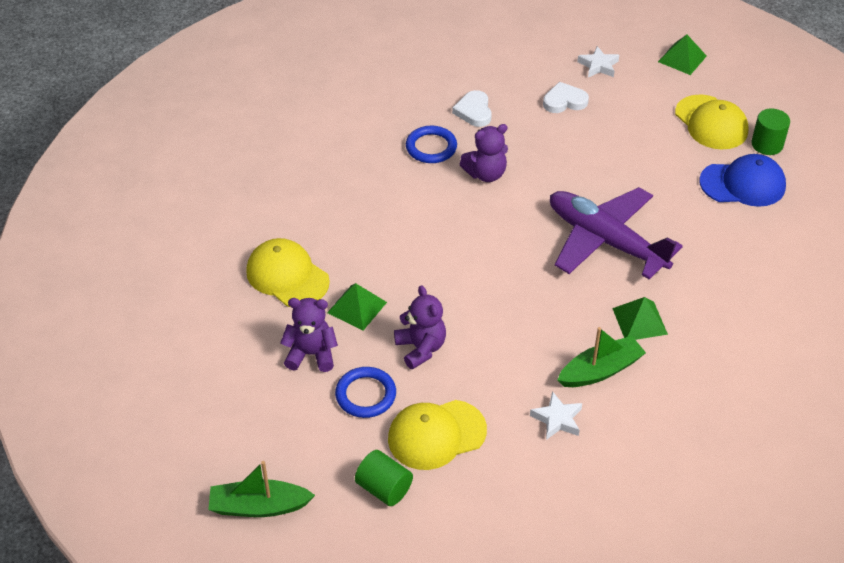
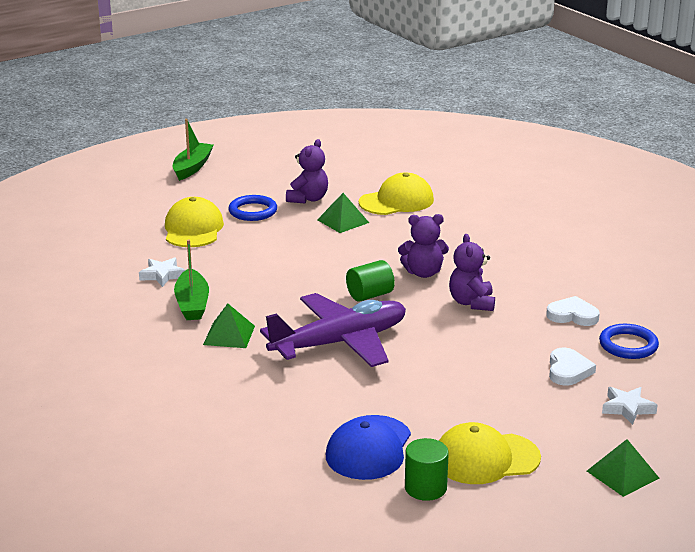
camera: 110 degrees right, 20 degrees down
green cylinder [355,450,413,506] -> green cylinder moved to [346,260,395,302]
purple teddy bear [394,285,446,369] -> purple teddy bear moved to [398,214,449,278]
blue ring [406,126,457,163] -> blue ring moved to [599,324,659,359]

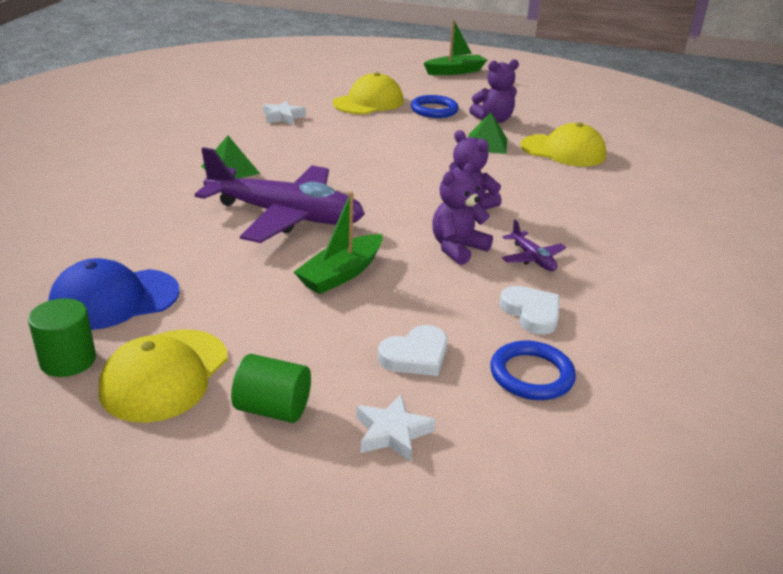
camera: 45 degrees right, 5 degrees up
green boat [174,240,209,320] -> green boat moved to [294,192,383,294]
green cylinder [346,260,395,302] -> green cylinder moved to [231,354,311,423]
yellow cap [439,422,541,484] -> yellow cap turned 105 degrees counterclockwise [99,329,228,423]
green pyramid [587,439,660,497] -> none
none -> purple plane [502,220,566,271]

